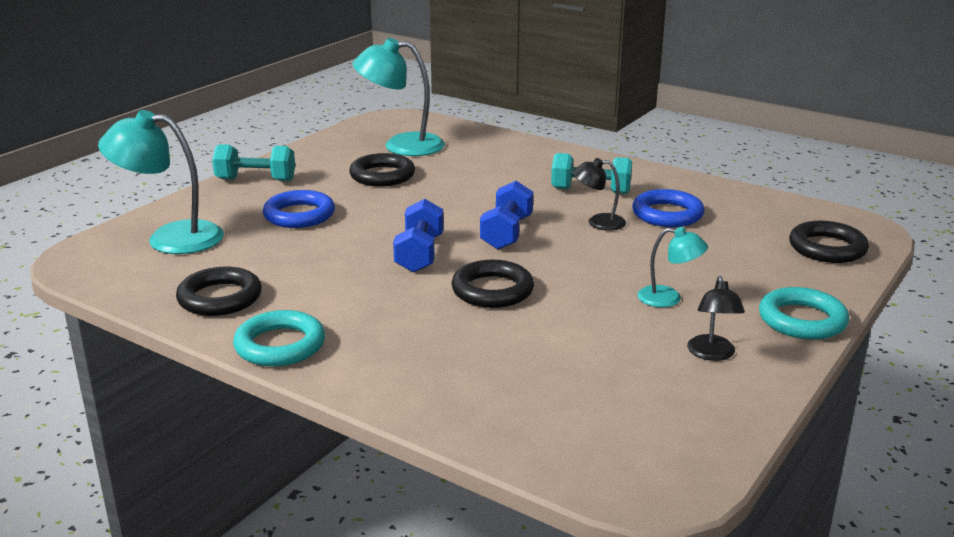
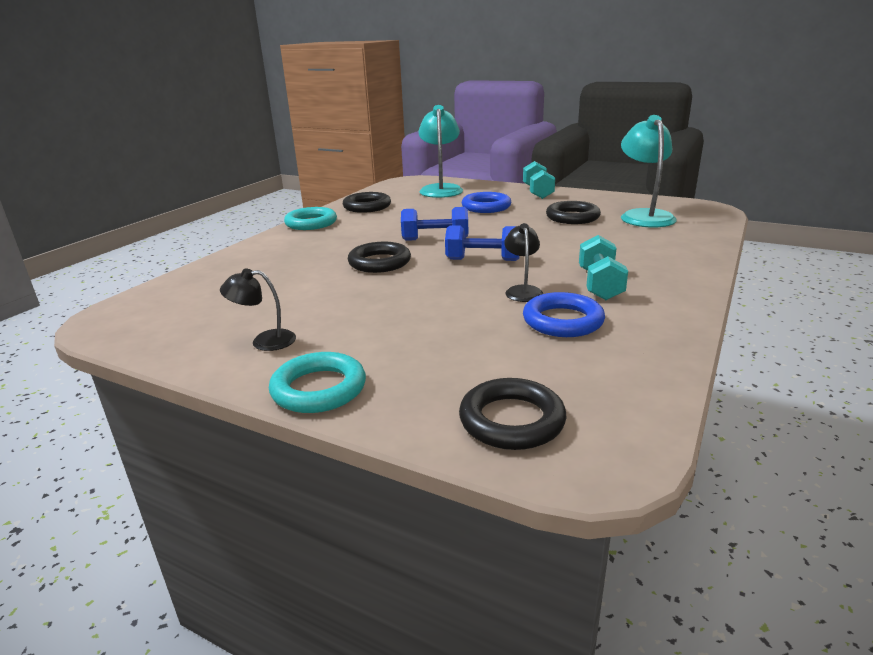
camera: 85 degrees right, 0 degrees up
turquoise lamp [637,227,708,307] -> none

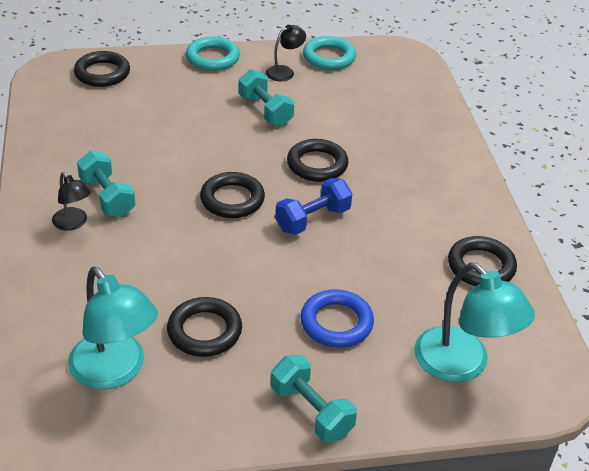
camera: 140 degrees right, 15 degrees up
turquoise ring [284,207,337,230] -> turquoise ring moved to [303,36,356,70]
blue dumbbell [445,225,519,261] -> black ring [200,172,265,218]
black lamp [504,223,543,302] -> black lamp moved to [52,172,91,231]
blue ring [523,292,605,337] -> none
none -> turquoise dumbbell [239,69,294,126]

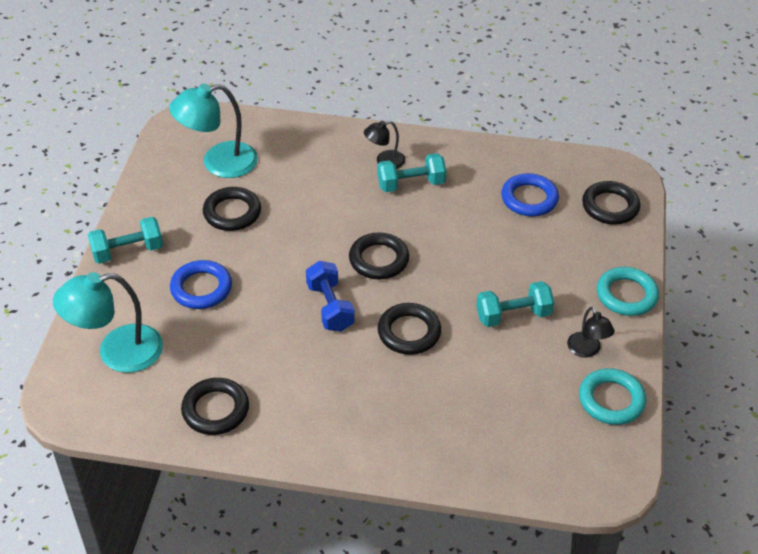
camera: 110 degrees right, 5 degrees up
none -> blue ring [501,173,559,216]

